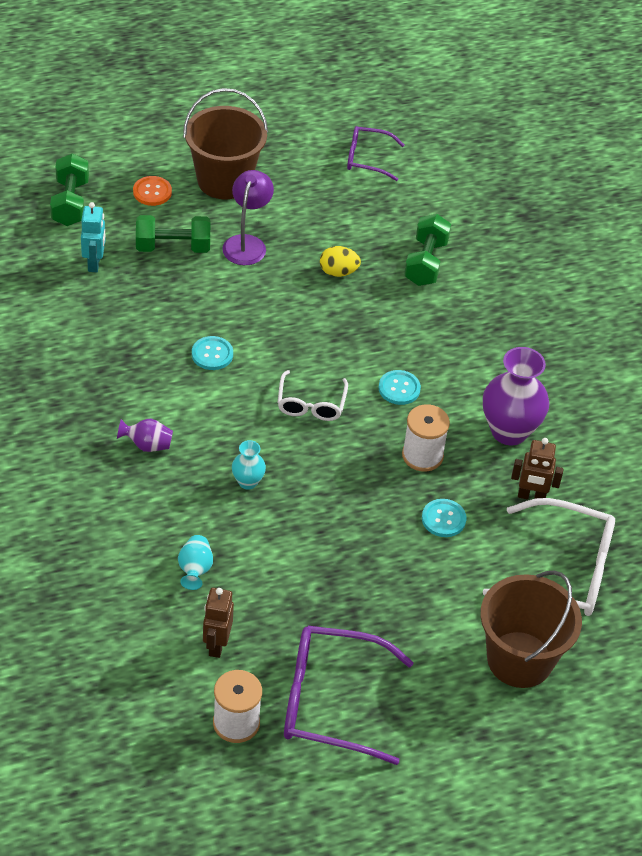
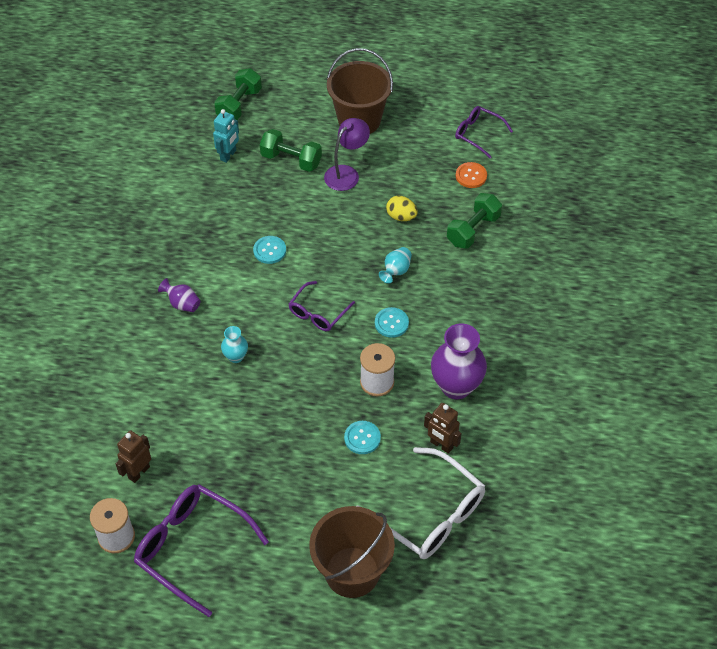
camera: 30 degrees right, 5 degrees up
orange button [133,176,172,206] -> orange button moved to [456,162,487,188]
turquoise vase [178,535,213,590] -> turquoise vase moved to [379,247,412,284]
white glasses [277,370,348,421] -> purple glasses [289,281,355,331]

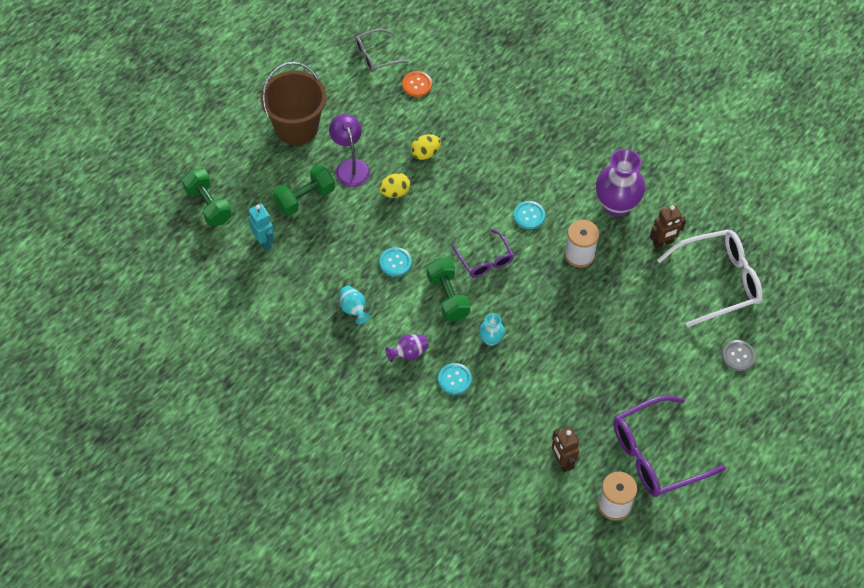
camera: 60 degrees left, 5 degrees up
brown bucket [309,506,395,598] -> grey button [722,340,756,371]
turquoise button [344,421,381,454] -> turquoise button moved to [438,363,472,395]
turquoise vase [379,247,412,284] -> turquoise vase moved to [339,286,370,324]
green dumbbell [447,193,502,249] -> green dumbbell moved to [427,258,471,321]
purple glasses [455,106,513,158] -> grey glasses [355,29,409,72]
none -> yellow egg [379,173,410,198]

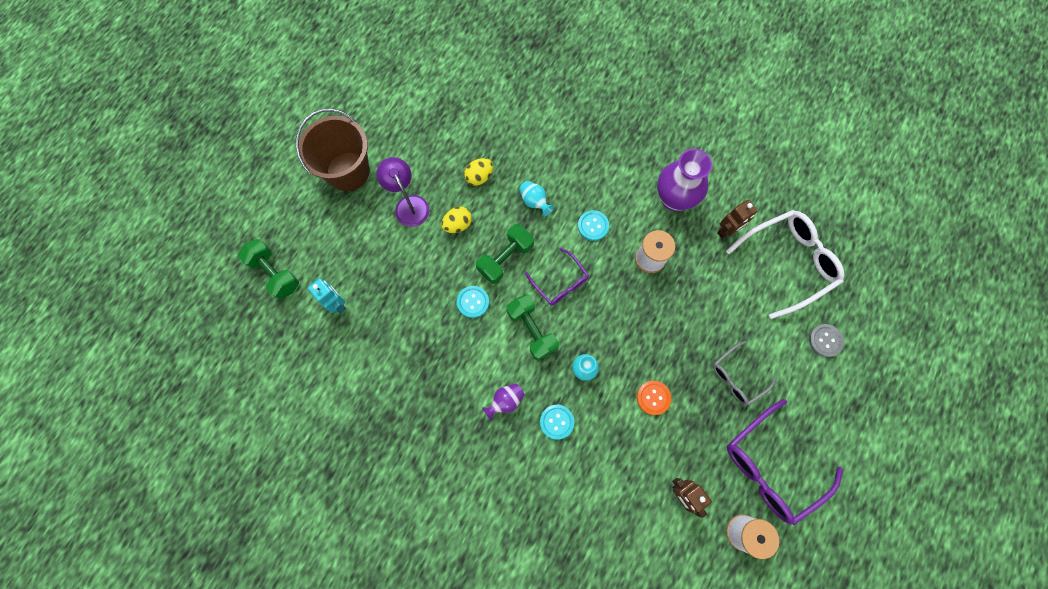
camera: 10 degrees left, 15 degrees up
green dumbbell [273,165,335,216] -> green dumbbell moved to [476,224,534,284]
turquoise vase [339,286,370,324] -> turquoise vase moved to [519,181,554,217]
grey glasses [355,29,409,72] -> grey glasses moved to [713,341,777,406]
orange button [402,71,432,97] -> orange button moved to [637,381,671,415]

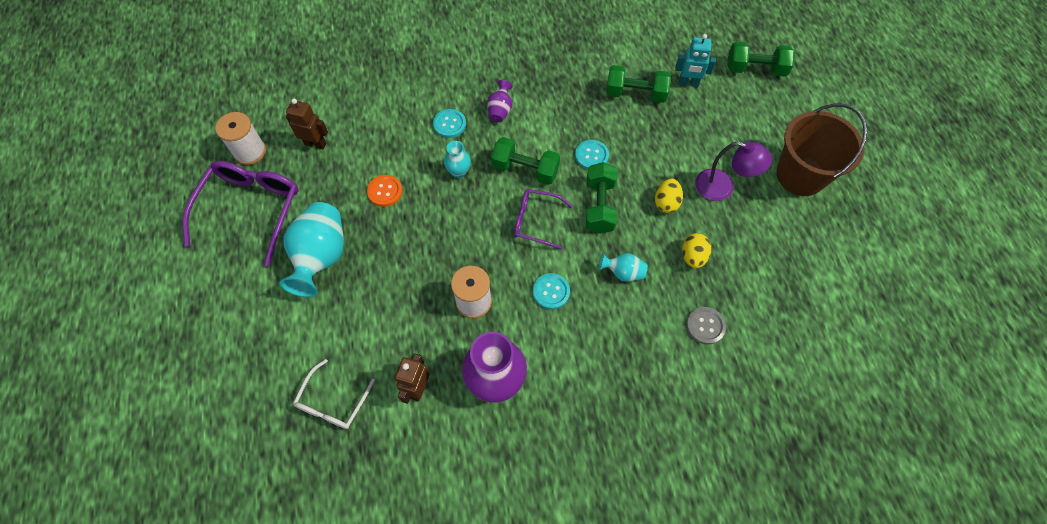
camera: 140 degrees right, 10 degrees down
grey glasses [713,341,777,406] -> turquoise vase [279,202,344,297]
white glasses [726,210,844,319] -> white glasses [293,359,375,429], size x0.57
grey button [809,324,844,357] -> grey button moved to [686,307,726,345]
none -> green dumbbell [606,65,671,103]

